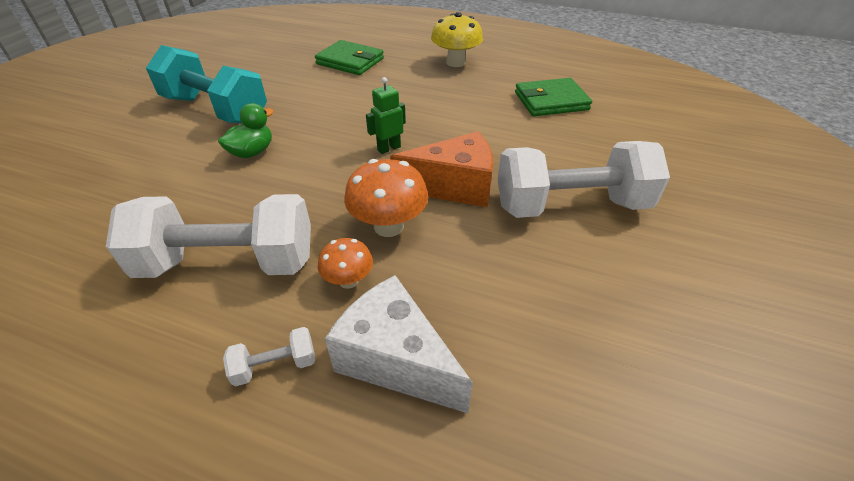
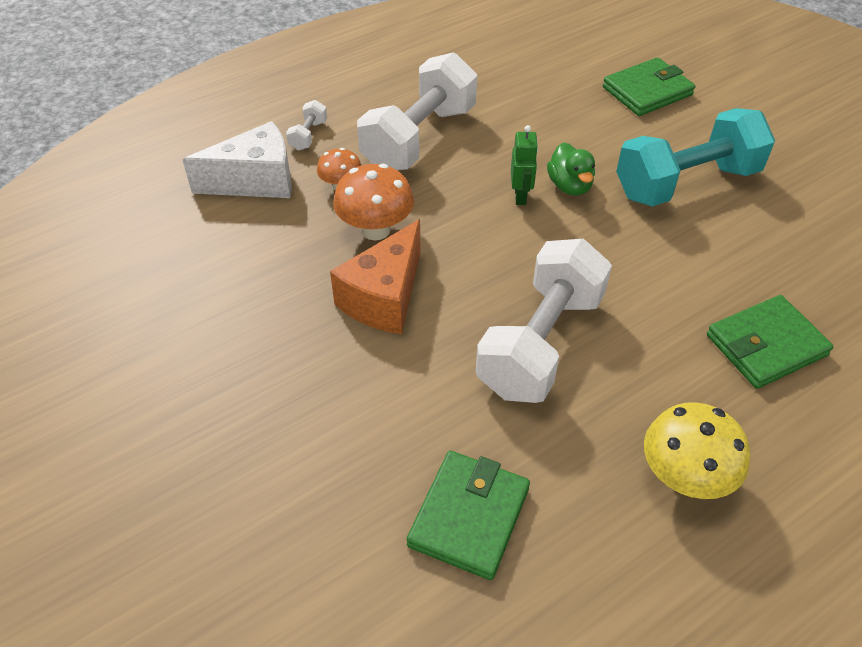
camera: 125 degrees right, 5 degrees up
green robot [366,77,406,154] -> green robot moved to [511,125,538,205]
white dumbbell [497,141,670,218] -> white dumbbell moved to [476,239,612,403]
none -> green wallet [603,57,695,116]

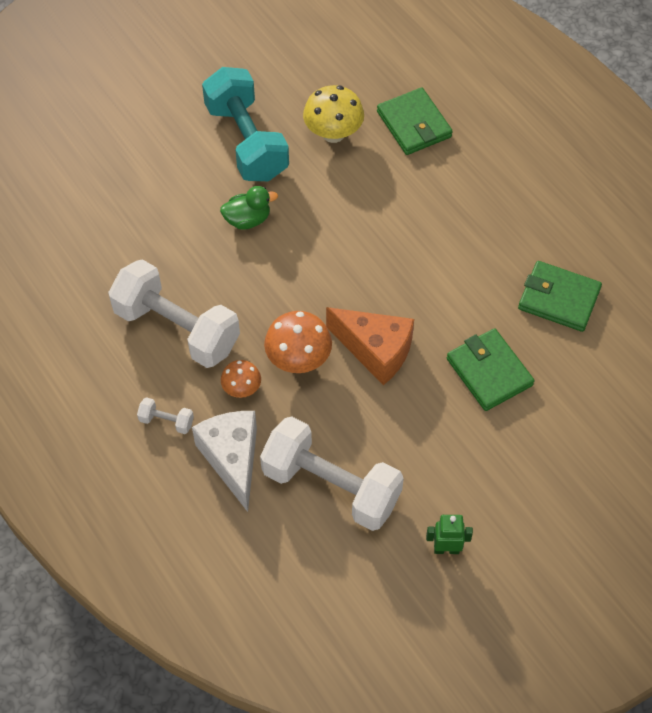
camera: 90 degrees left, 10 degrees up
white dumbbell [476,239,612,403] -> white dumbbell moved to [260,416,404,531]
green robot [511,125,538,205] -> green robot moved to [426,515,473,554]
green wallet [603,57,695,116] -> green wallet moved to [447,328,534,411]
yellow mushroom [644,402,750,499] -> yellow mushroom moved to [303,85,364,143]

